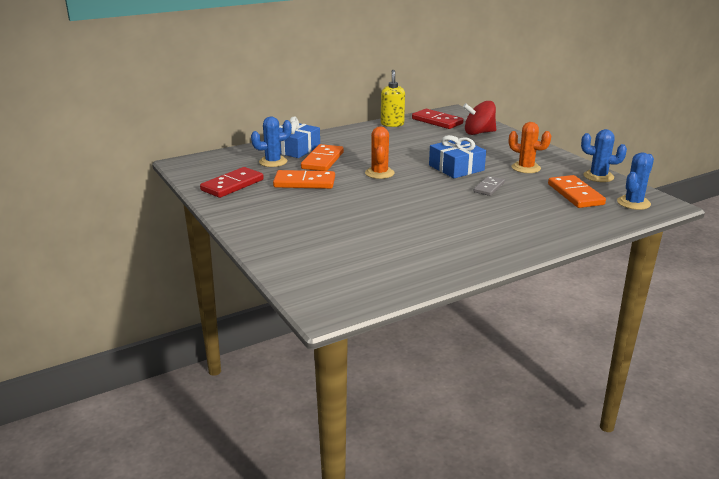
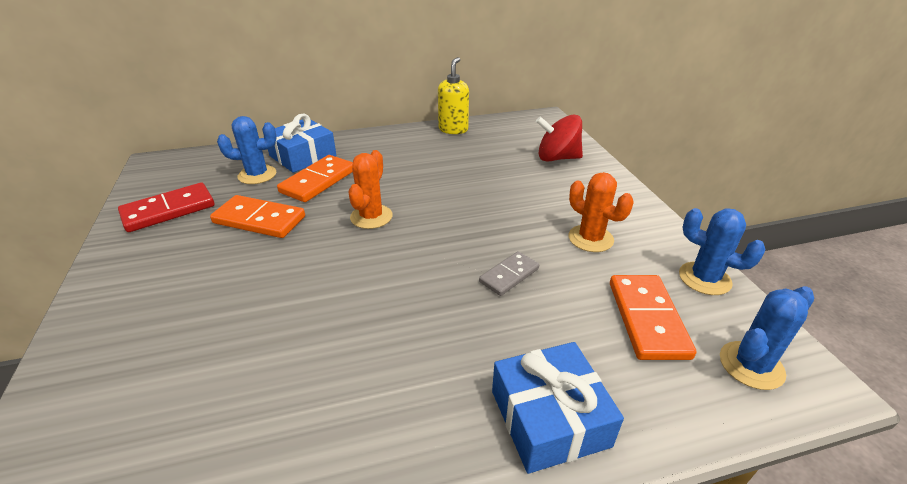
camera: 15 degrees right, 10 degrees up
red domino [412,109,463,129] -> none
blue gift [429,135,486,178] -> blue gift moved to [492,342,624,474]

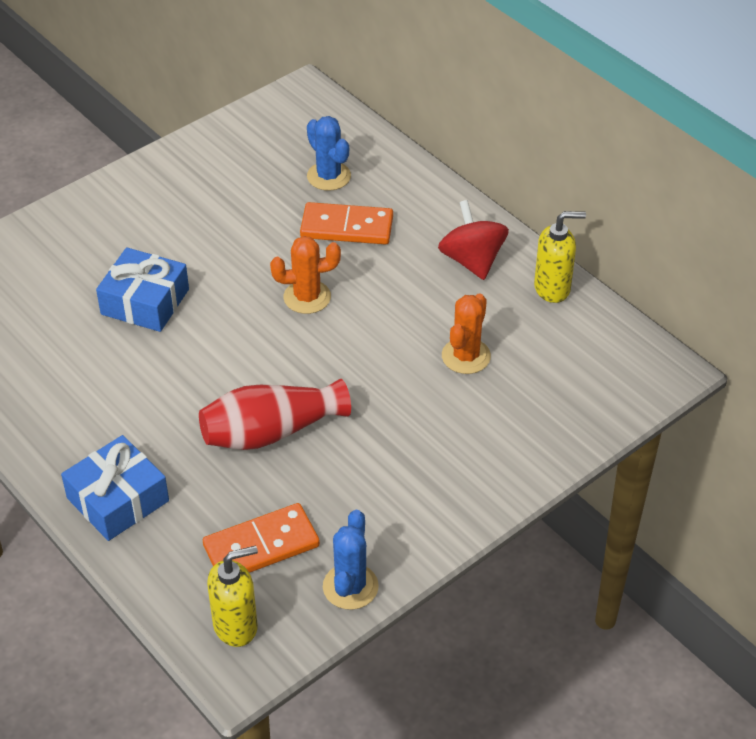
camera: 65 degrees right, 10 degrees up
red domino [118,183,215,232] -> none
orange domino [210,195,305,238] -> none
blue gift [268,114,337,173] -> blue gift moved to [96,247,189,332]
grey domino [479,251,539,296] -> red vase [199,379,351,450]
red spinning top [536,115,583,162] -> red spinning top moved to [438,200,509,280]
orange cactus [568,172,634,252] -> orange cactus moved to [442,293,491,374]
blue cactus [720,286,814,390] -> yellow soap dispenser [207,545,258,647]

